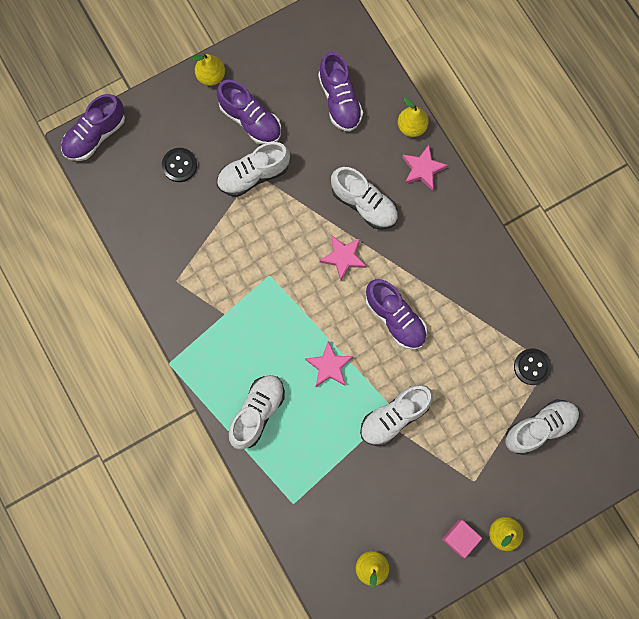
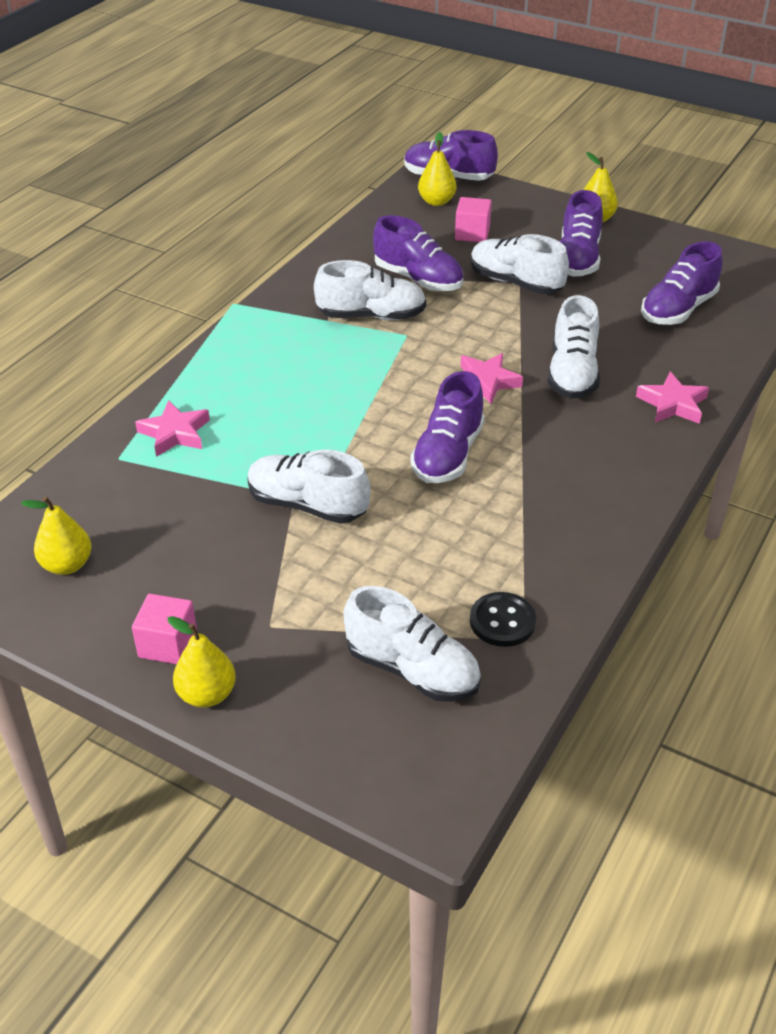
camera: 60 degrees right, 35 degrees down
black button [162,148,197,182] -> pink cube [455,197,492,242]
white shoe [229,375,285,450] -> white shoe moved to [314,260,426,320]
pink star [305,341,353,387] -> pink star moved to [135,400,210,457]
yellow pear [398,97,429,137] -> yellow pear moved to [418,132,457,206]
none -> purple shoe [373,215,463,291]

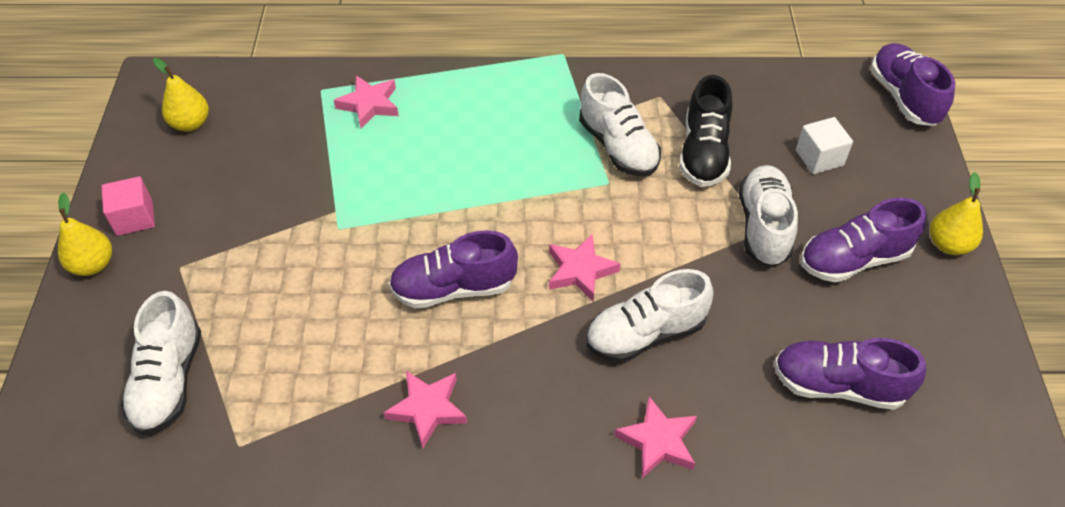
camera: 60 degrees right, 10 degrees up
white shoe [247,450,371,524] -> none
purple shoe [373,215,463,291] -> black shoe [679,75,733,187]
yellow pear [418,132,457,206] -> none
pink cube [455,197,492,242] -> white cube [796,117,853,174]
black button [470,592,536,647] -> none
none -> pink star [383,371,468,448]

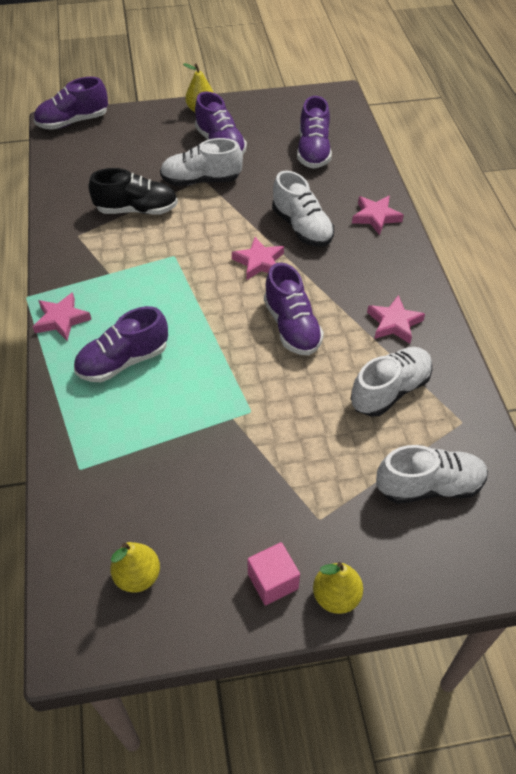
camera: 100 degrees left, 0 degrees up
pink star [334,76,399,129] -> pink star moved to [33,292,92,341]
white shoe [579,73,661,177] -> white shoe moved to [351,347,433,417]
white cube [796,117,853,174] -> none
none -> purple shoe [74,306,168,382]

